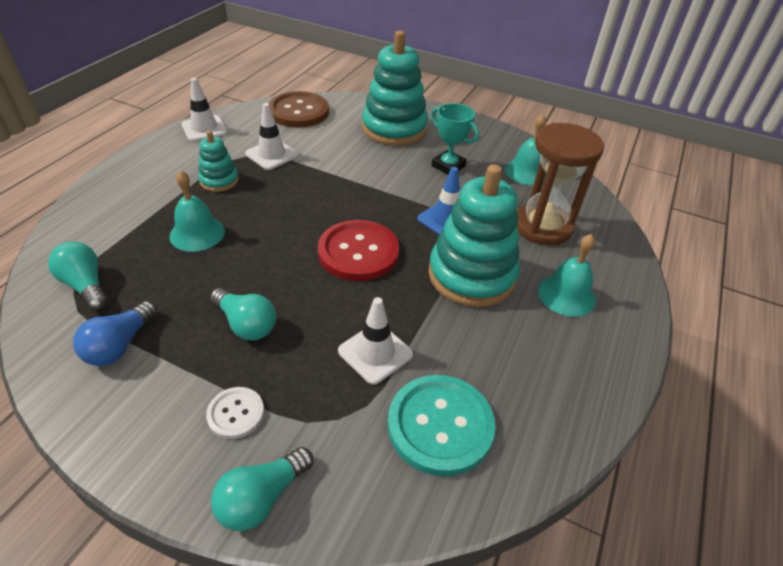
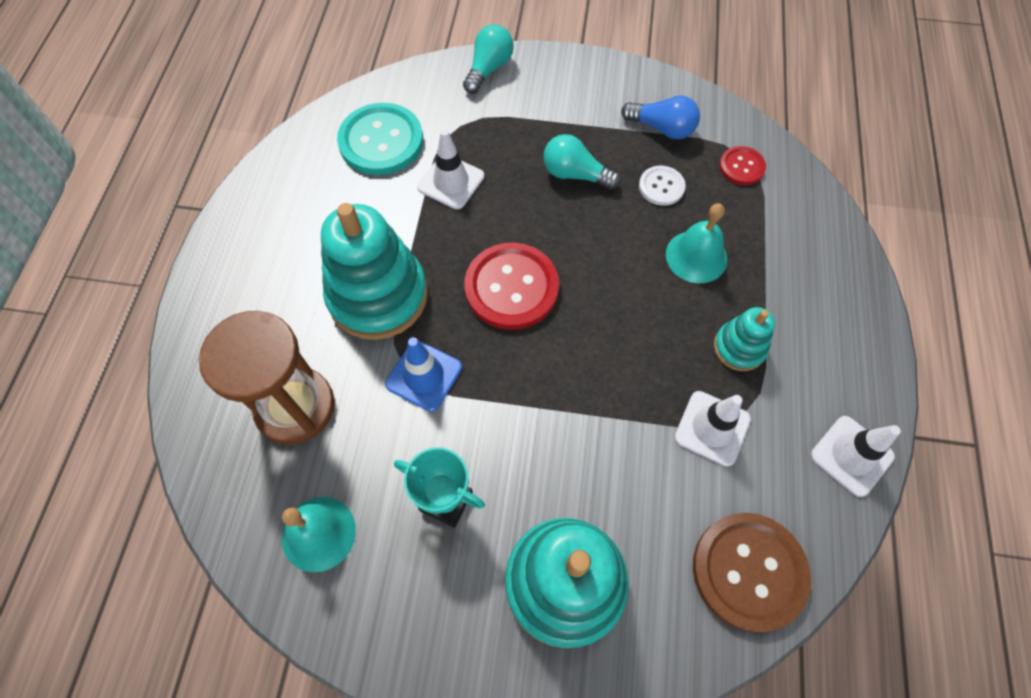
camera: 165 degrees right, 20 degrees up
turquoise light bulb [48,241,108,311] -> red button [719,146,766,185]
blue light bulb [73,301,157,366] -> blue light bulb turned 105 degrees clockwise [621,95,700,139]
white button [206,387,264,439] -> white button moved to [639,166,686,206]
turquoise bell [538,234,596,317] -> none

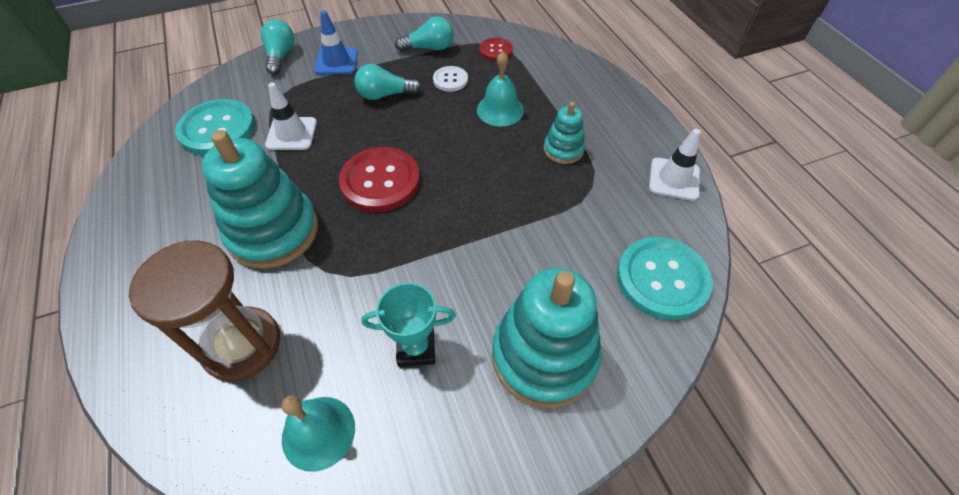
camera: 30 degrees left, 10 degrees down
blue traffic cone [385,337,462,412] -> blue traffic cone moved to [314,10,358,75]
blue light bulb [621,95,700,139] -> turquoise light bulb [395,16,454,51]
white traffic cone [674,391,751,467] -> none
brown button [693,513,811,633] -> turquoise button [617,237,713,320]

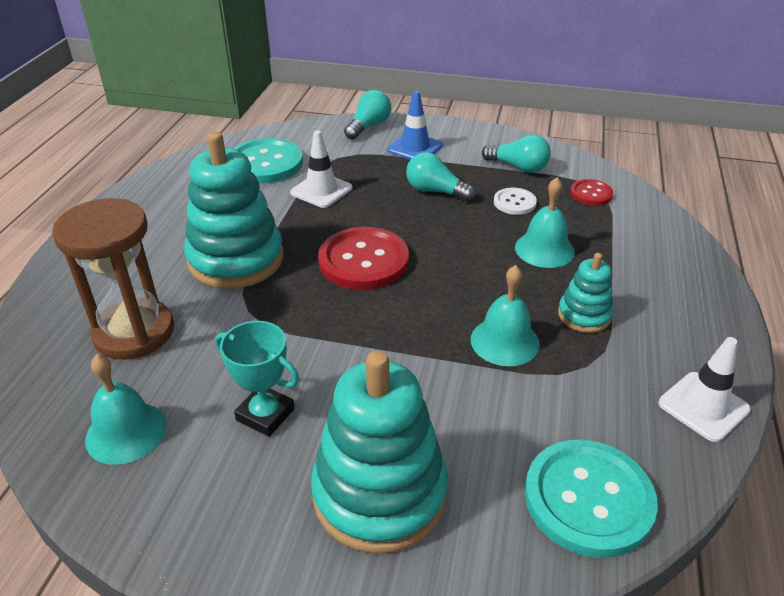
camera: 35 degrees right, 15 degrees down
none -> turquoise bell [471,265,540,366]

